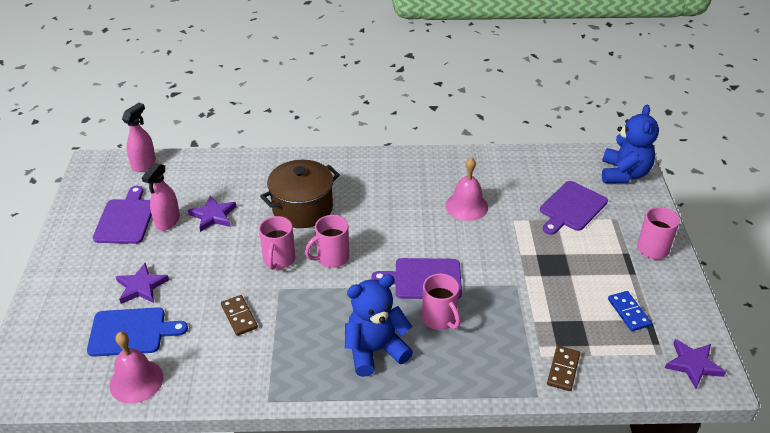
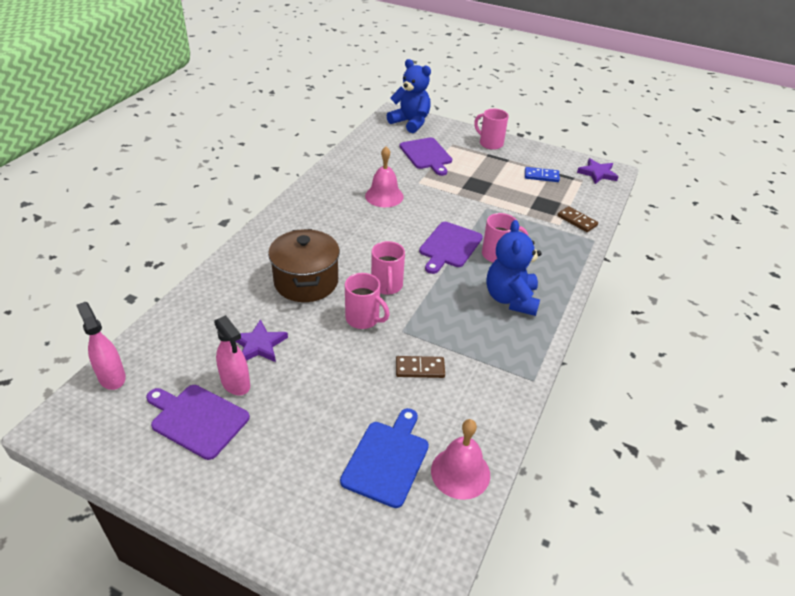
camera: 65 degrees left, 0 degrees up
purple star [115,263,169,304] -> none

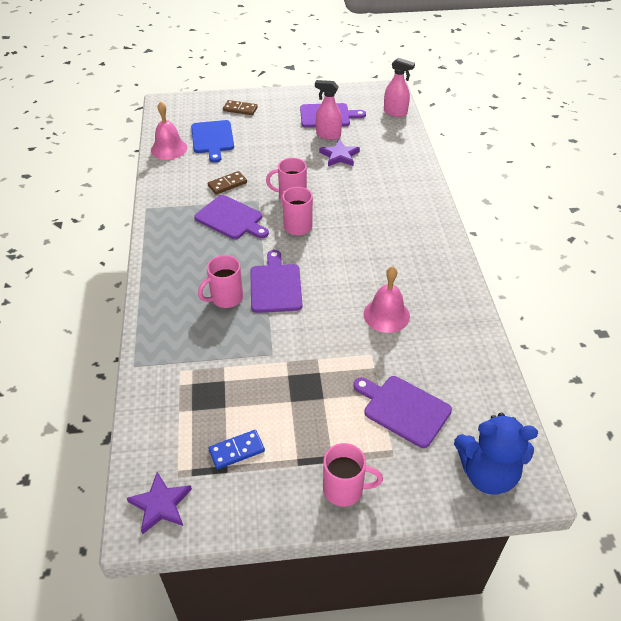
camera: 150 degrees right, 5 degrees up
brown pot [268,229,340,302] -> none
blue teddy bear [487,220,542,316] -> none
brown domino [557,206,598,232] -> brown domino moved to [223,100,258,115]
none -> purple cutting board [194,195,269,239]

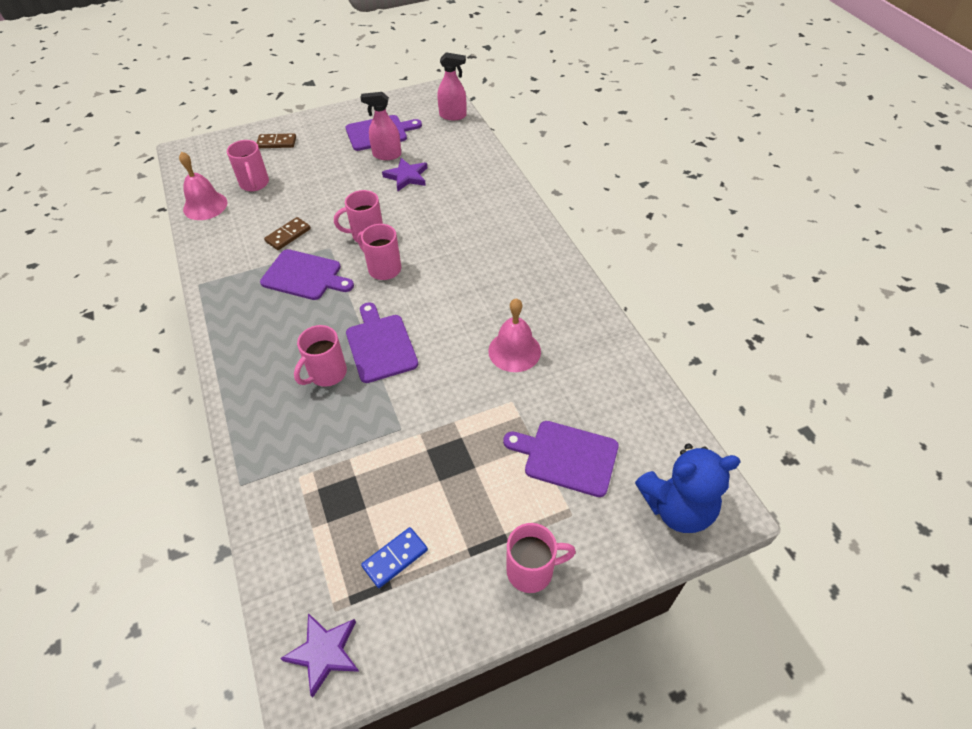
camera: 15 degrees left, 5 degrees up
blue cutting board [191,120,234,163] -> pink mug [227,140,269,191]

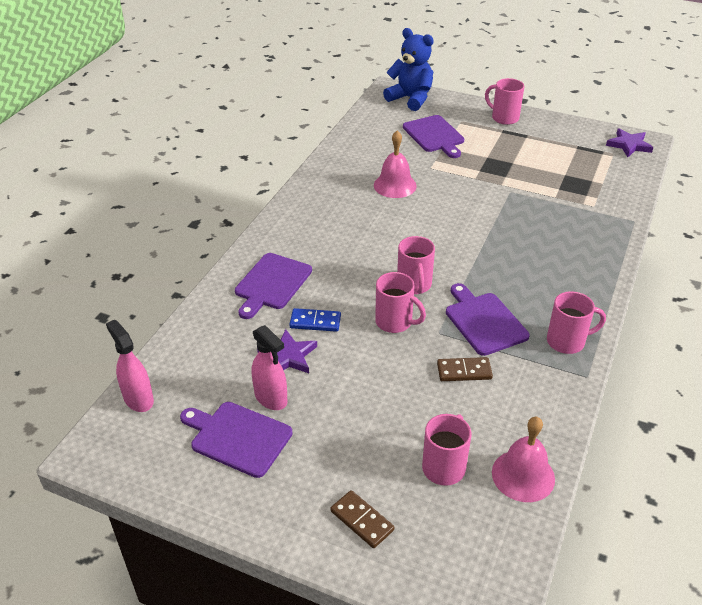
camera: 135 degrees left, 10 degrees down
pink mug [294,325,347,387] -> pink mug moved to [547,291,606,354]
purple cutting board [346,302,418,383] -> purple cutting board moved to [235,253,312,319]
blue domino [361,527,428,588] -> blue domino moved to [289,308,341,332]

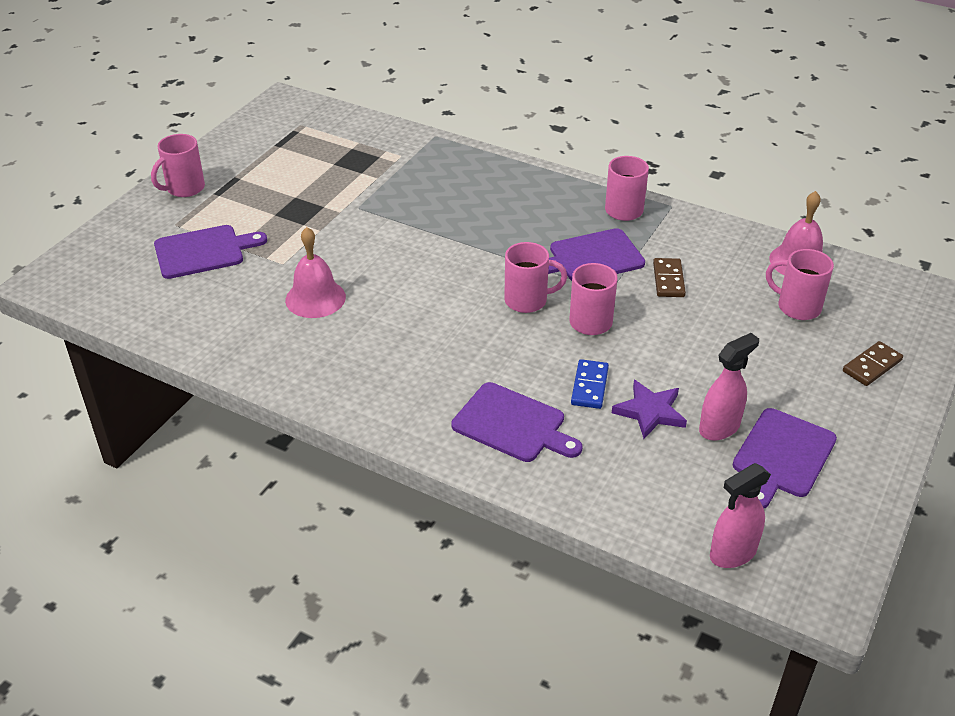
camera: 85 degrees left, 0 degrees up
blue teddy bear [383,28,434,111] -> none
purple star [606,128,653,157] -> none

